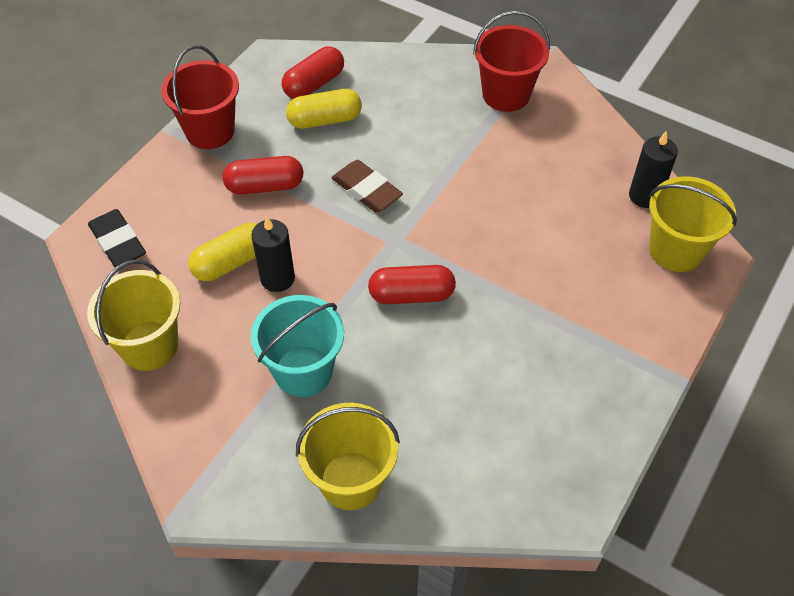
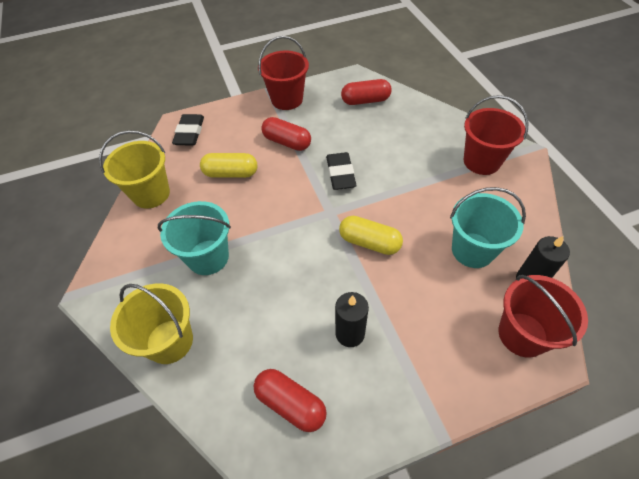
camera: 40 degrees right, 0 degrees up
black candle [251,216,295,292] -> black candle moved to [335,292,369,347]
yellow capsule [286,89,362,129] -> yellow capsule moved to [339,216,403,255]
brown eraser [331,160,403,212] -> black eraser [326,152,357,190]
red capsule [368,265,456,304] -> red capsule moved to [254,369,327,432]
yellow bucket [649,176,737,272] -> red bucket [499,275,588,358]
none -> turquoise bucket [450,187,526,268]

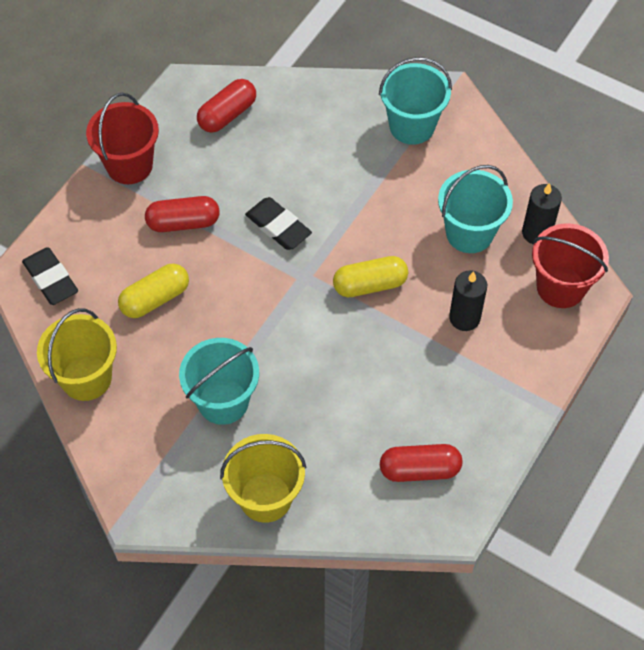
camera: 40 degrees left, 5 degrees up
black candle [335,292,369,347] -> black candle moved to [449,270,487,331]
red bucket [464,95,529,175] -> turquoise bucket [379,57,452,145]

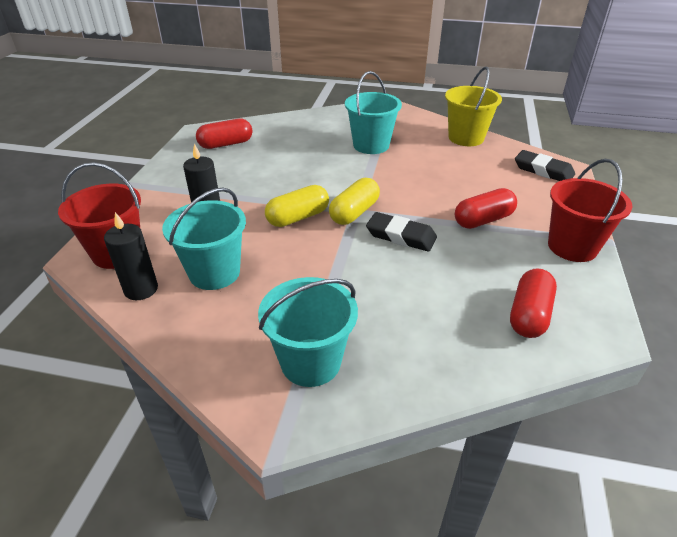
camera: 160 degrees right, 20 degrees down
yellow capsule [118,264,189,318] -> yellow capsule moved to [329,178,380,225]
yellow bucket [220,434,306,523] -> none

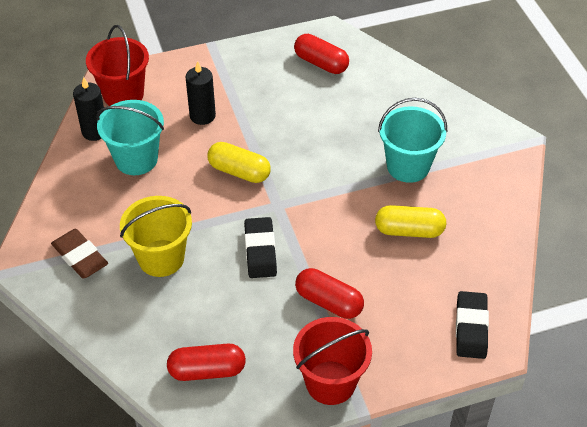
camera: 60 degrees right, 10 degrees up
turquoise bucket [258,277,358,387] -> brown eraser [51,229,108,279]
yellow capsule [329,178,380,225] -> yellow capsule moved to [375,205,446,238]
yellow bucket [445,67,502,146] -> yellow bucket moved to [120,196,192,277]

